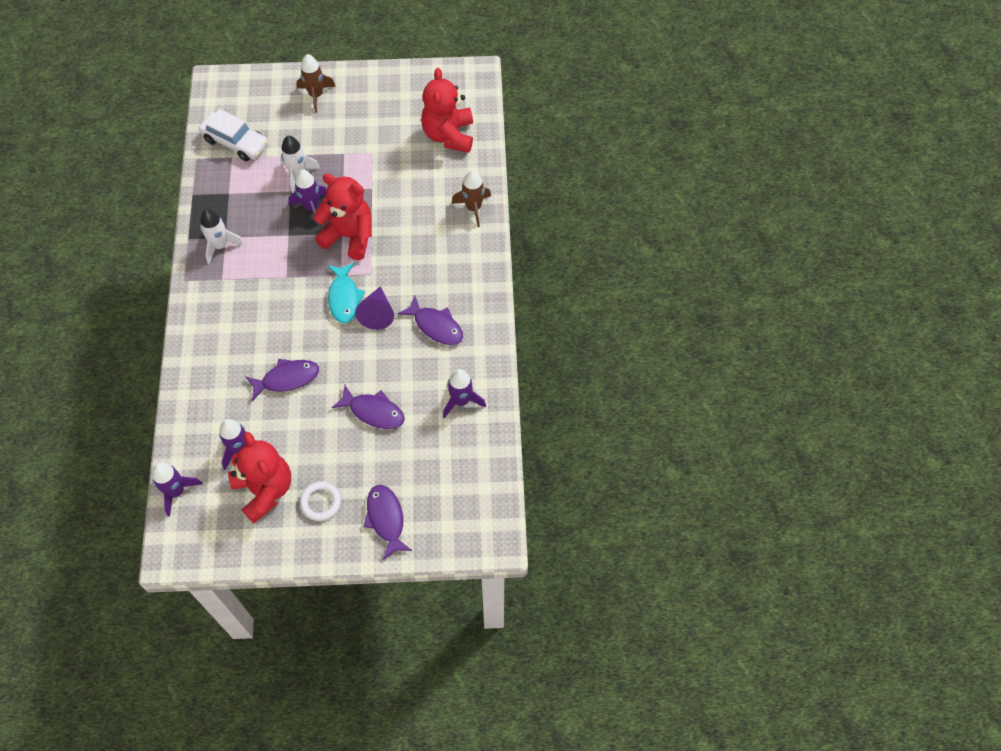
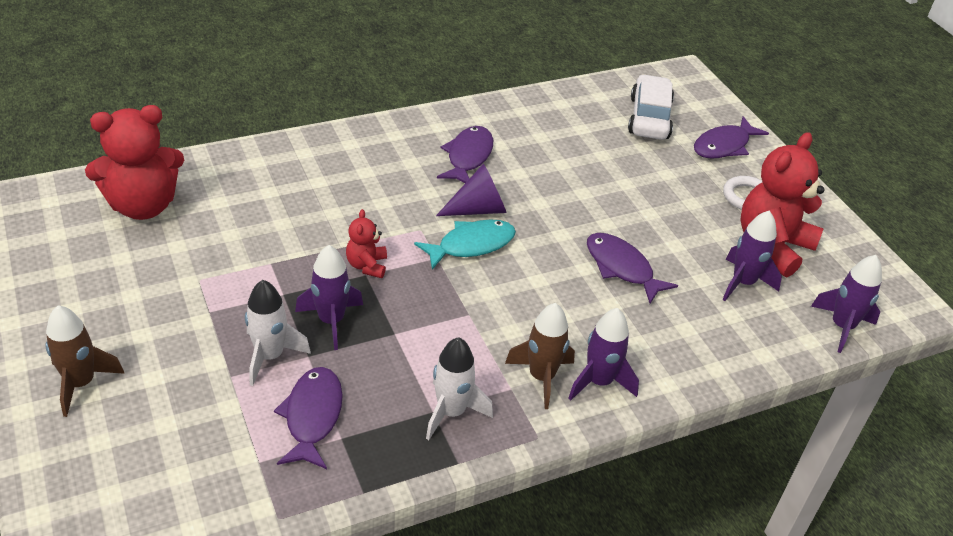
camera: 115 degrees left, 20 degrees down
white car [199,109,268,161] -> white car moved to [628,74,674,140]
red teddy bear [313,174,372,260] -> red teddy bear [346,209,387,278], size x0.48
purple fish [331,385,405,429] -> purple fish moved to [274,367,343,469]
purple rocket [443,369,486,419] -> purple rocket moved to [568,308,639,401]
brown rocket [451,170,491,227] -> brown rocket moved to [505,303,575,409]

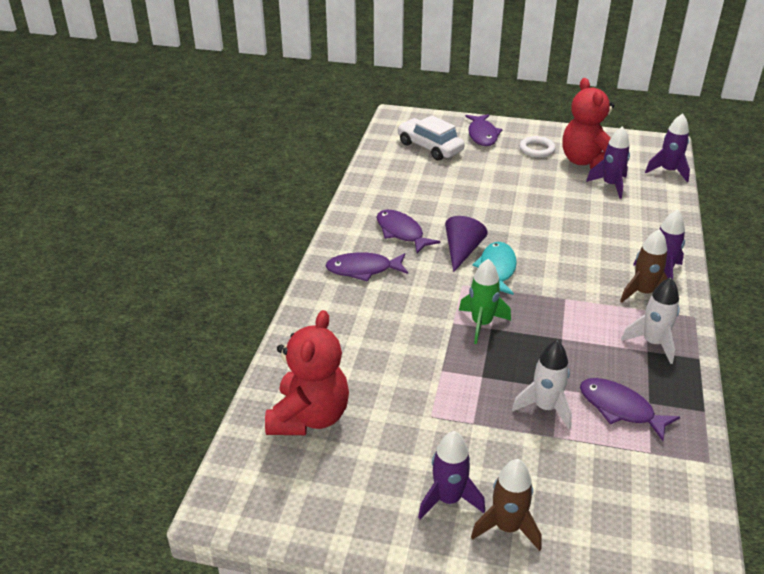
camera: 50 degrees left, 5 degrees down
purple rocket [295,245,363,350] -> purple rocket moved to [418,431,485,519]
red teddy bear [346,209,387,278] -> green rocket [459,259,511,344]
purple fish [587,233,678,303] -> purple fish moved to [325,252,408,282]

